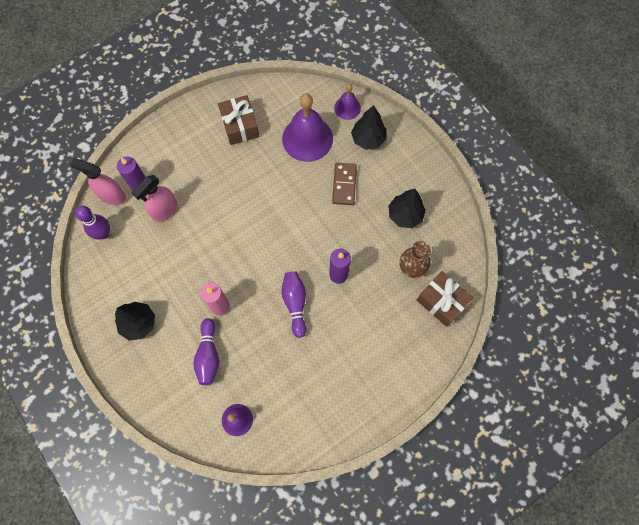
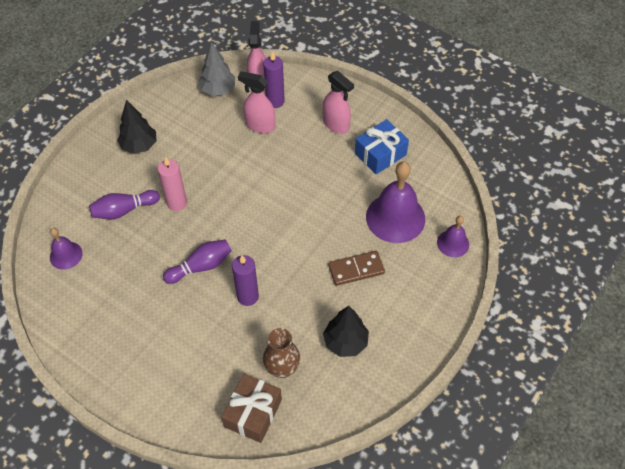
camera: 70 degrees right, 15 degrees down
purple bowling pin [75,206,110,239] -> grey tree [198,42,235,96]
brown gift [218,95,260,145] -> blue gift [355,119,409,174]
black tree [351,105,387,150] -> none
none -> pink spray bottle [323,71,354,134]

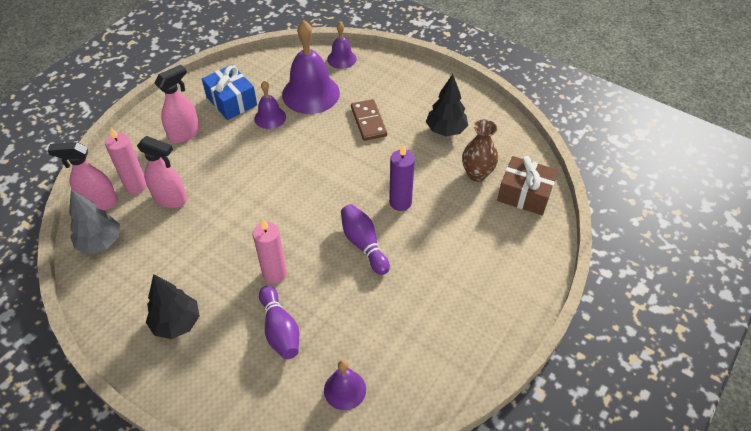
camera: 90 degrees left, 5 degrees down
pink spray bottle [238,71,275,133] -> pink spray bottle turned 90 degrees counterclockwise [137,136,187,208]
purple candle [263,51,285,108] -> pink candle [105,128,147,194]
none -> purple bell [254,81,286,129]

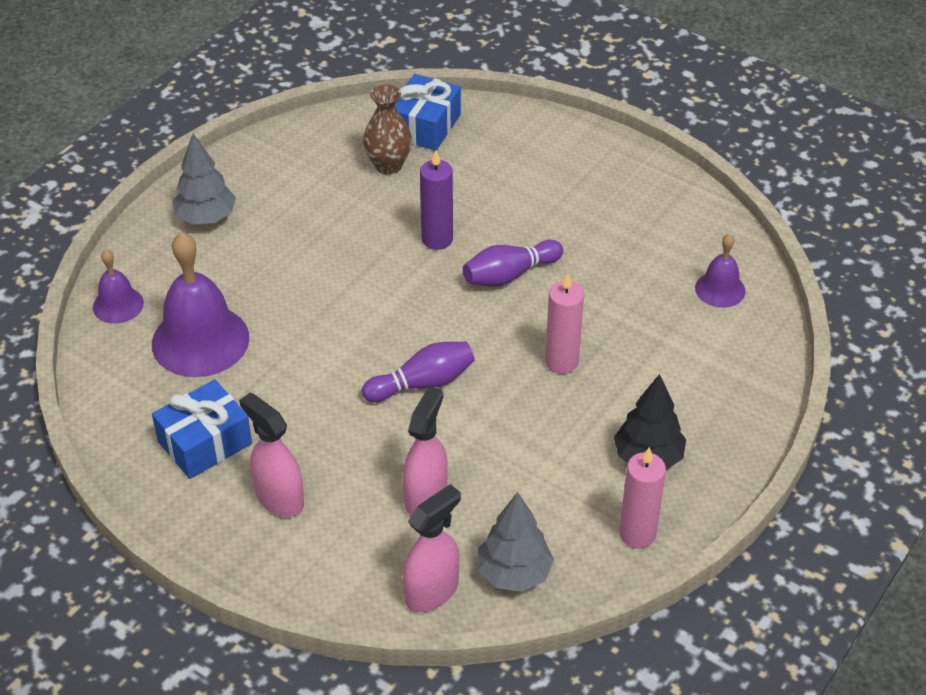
camera: 90 degrees left, 5 degrees down
pink spray bottle [47,142,118,211] -> pink spray bottle turned 135 degrees counterclockwise [403,484,461,612]
pink candle [105,128,147,194] -> pink candle moved to [619,447,666,548]
purple bell [254,81,286,129] -> none
purple bowling pin [259,285,299,359] -> purple bowling pin moved to [362,342,475,402]
brown domino [351,99,387,141] -> none
black tree [426,74,468,136] -> none
brown gift [497,156,558,215] -> blue gift [395,74,461,150]
none -> grey tree [172,133,236,224]

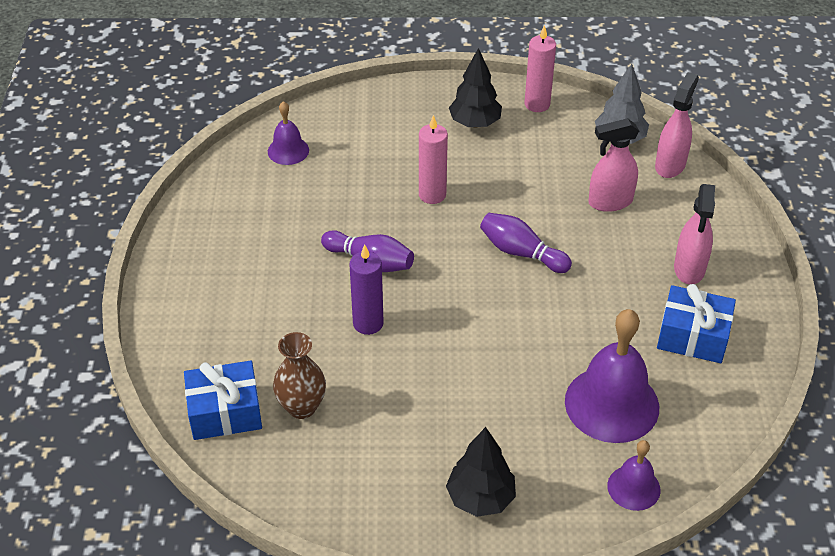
camera: 125 degrees left, 0 degrees up
grey tree [172,133,236,224] -> black tree [446,427,516,517]
pink spray bottle [403,484,461,612] -> pink spray bottle turned 105 degrees clockwise [655,72,699,178]

